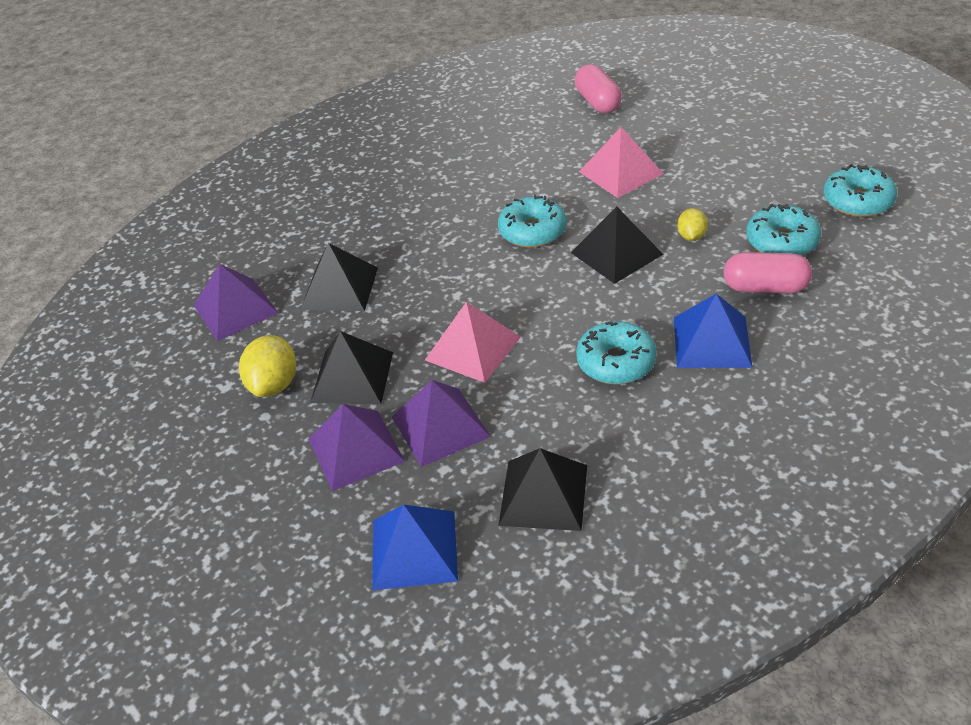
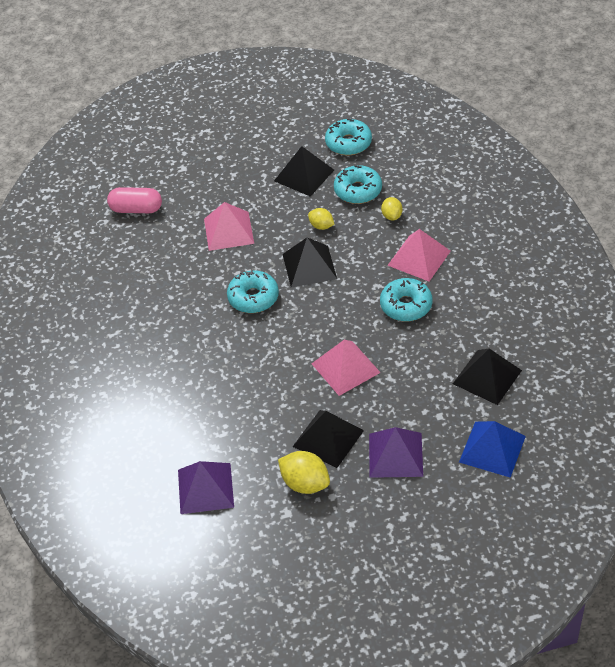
camera: 65 degrees left, 5 degrees up
black pyramid [300,243,378,311] -> black pyramid moved to [274,146,334,197]
purple pyramid [392,380,491,467] -> none
blue pyramid [674,294,752,368] -> pink pyramid [387,229,451,281]
pink capsule [724,252,812,293] -> yellow lemon [381,197,403,220]

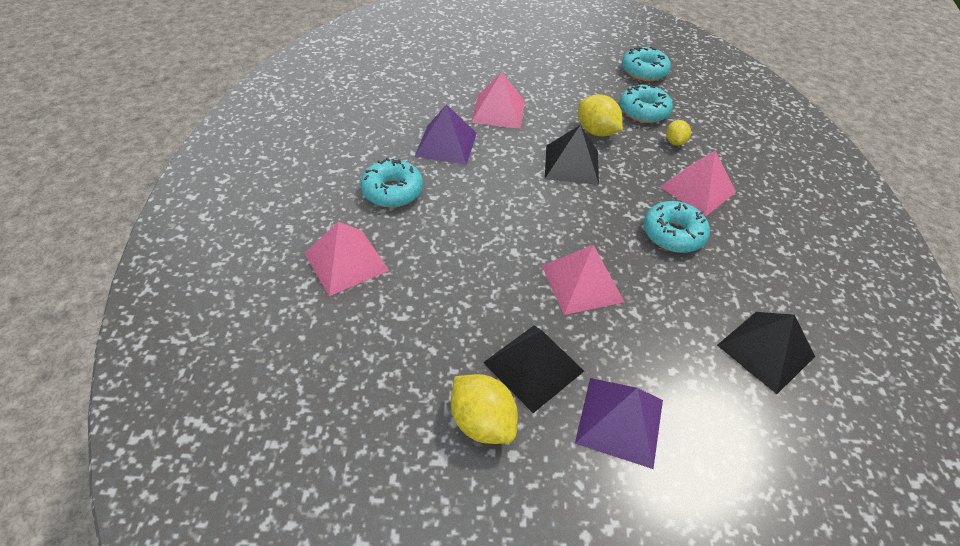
camera: 10 degrees right, 0 degrees up
pink capsule [107,187,162,213] -> none
purple pyramid [178,461,234,514] -> purple pyramid moved to [414,104,477,165]
turquoise donut [227,271,279,313] -> turquoise donut moved to [360,158,423,208]
black pyramid [274,146,334,197] -> none
yellow lemon [308,208,334,230] -> yellow lemon [578,94,623,136], size x1.66
blue pyramid [459,421,526,478] -> none
none -> pink pyramid [304,222,389,296]

